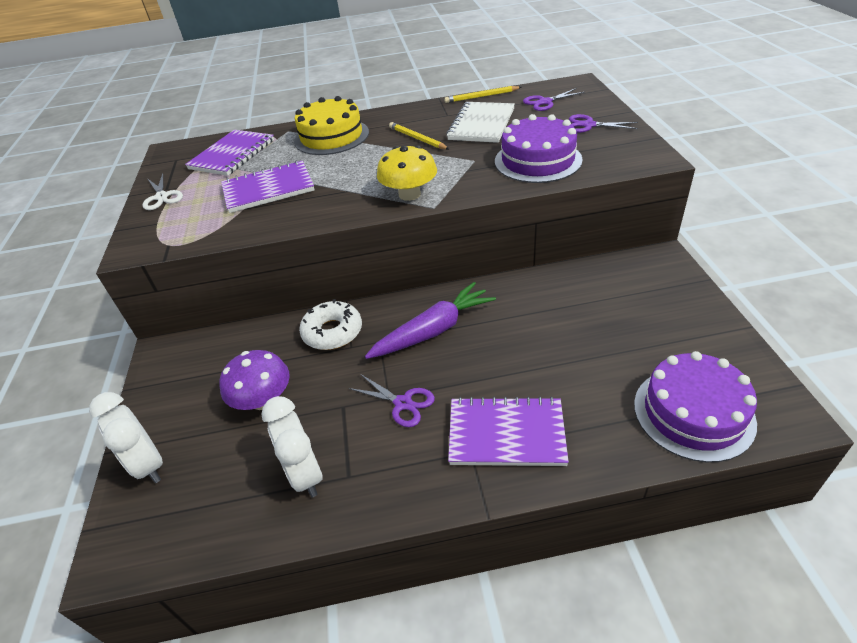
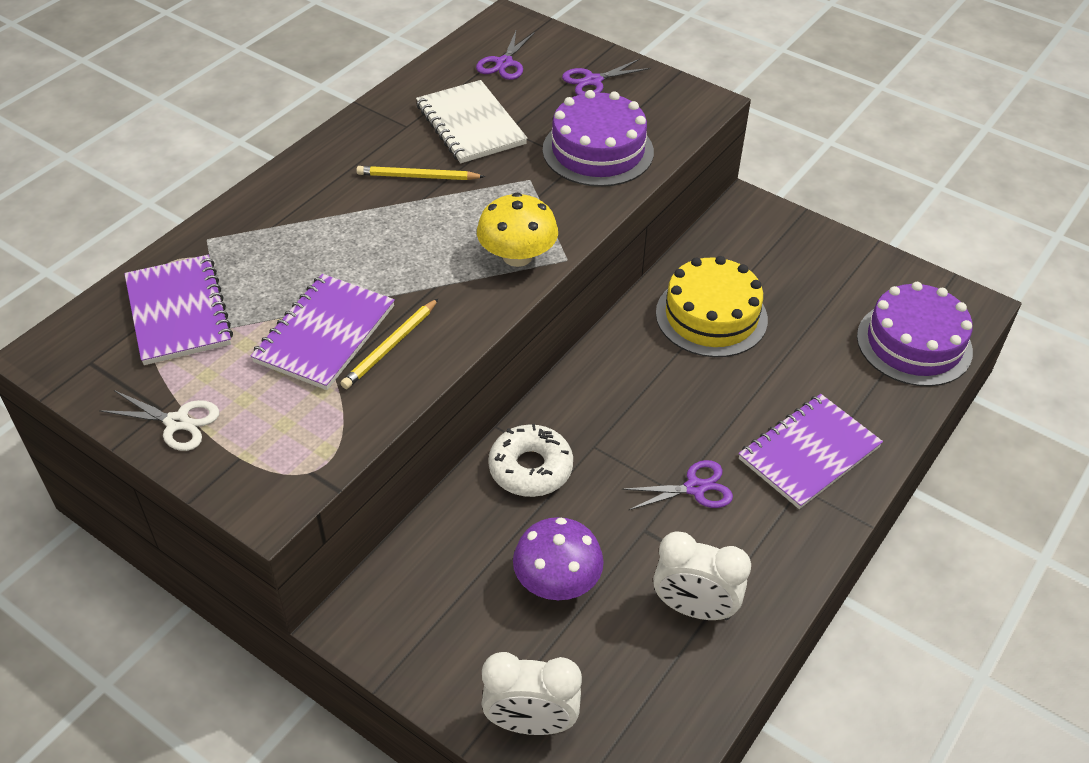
camera: 50 degrees left, 5 degrees up
yellow cake [294,96,369,155] -> yellow cake moved to [656,256,768,357]
purple carrot [365,282,496,359] -> none
yellow pencil [444,86,521,103] -> yellow pencil moved to [340,298,439,389]

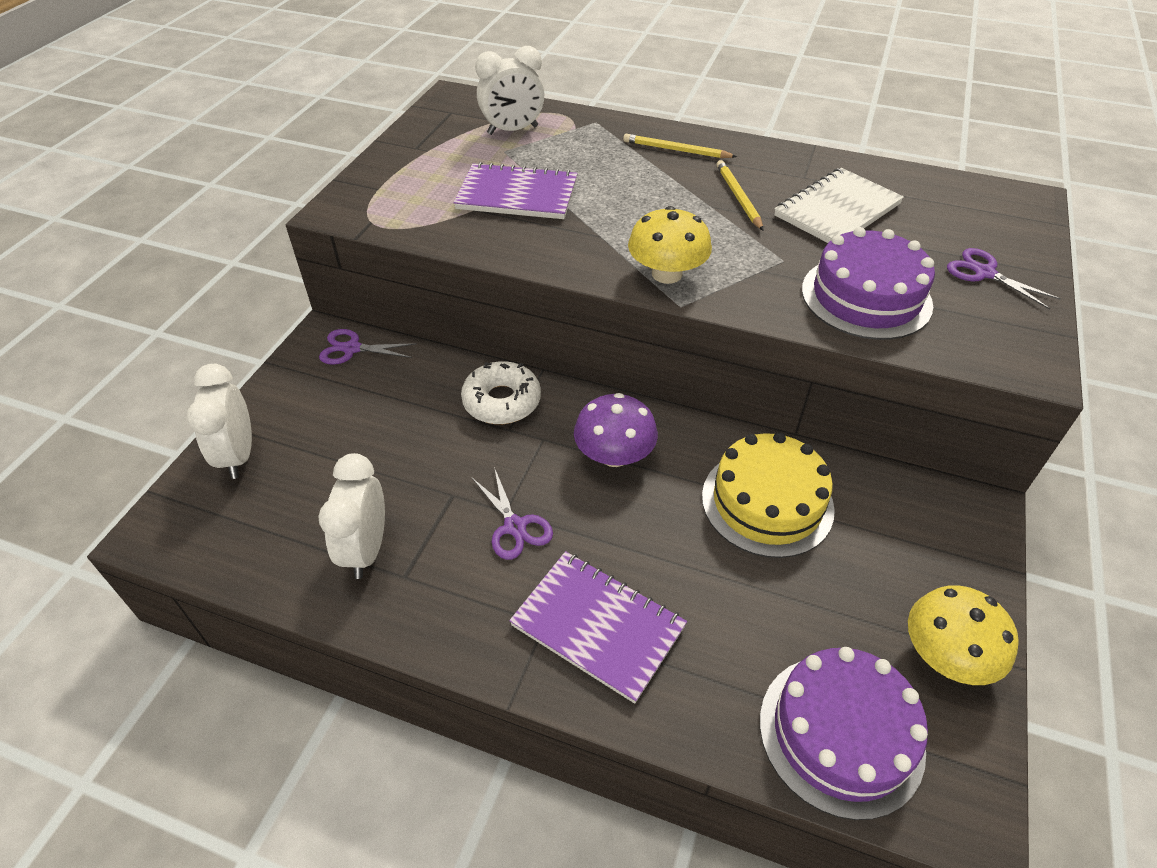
camera: 75 degrees right, 0 degrees up
white scissors [99,390,219,451] -> none
purple notebook [124,255,233,365] -> white clock [475,46,545,135]
yellow pencil [340,298,439,389] -> yellow pencil moved to [623,134,737,158]
purple scissors [476,31,535,80] -> purple scissors moved to [319,329,417,365]
purple mushroom [513,517,604,600] -> purple mushroom moved to [574,393,658,467]
none -> yellow mushroom [908,585,1019,685]

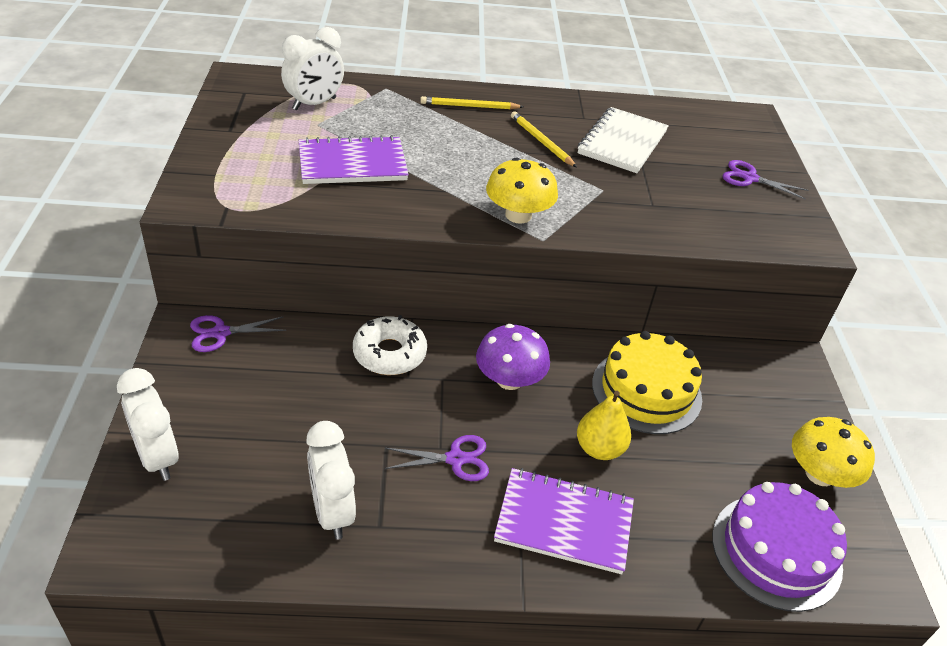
camera: 25 degrees left, 5 degrees down
purple scissors [472,467,553,560] -> purple scissors turned 45 degrees counterclockwise [385,435,489,481]
purple cake [802,227,935,340] -> none
none -> yellow pear [577,391,631,460]

